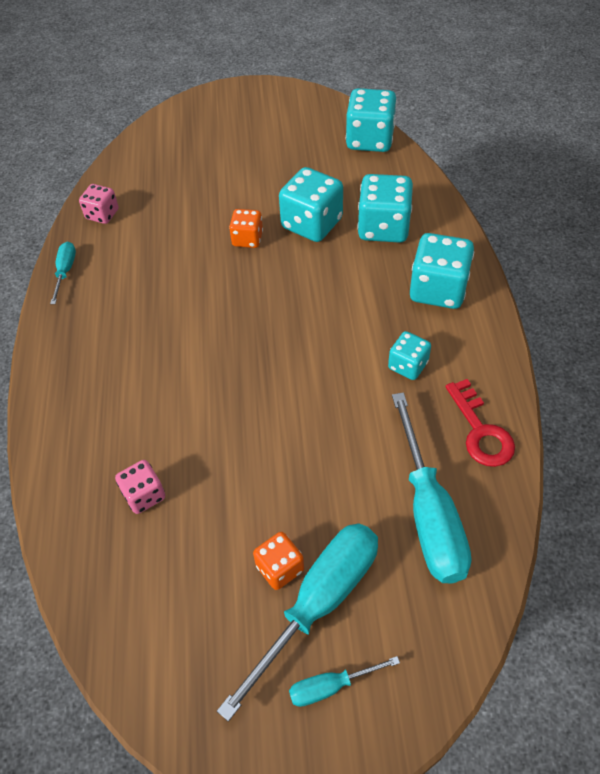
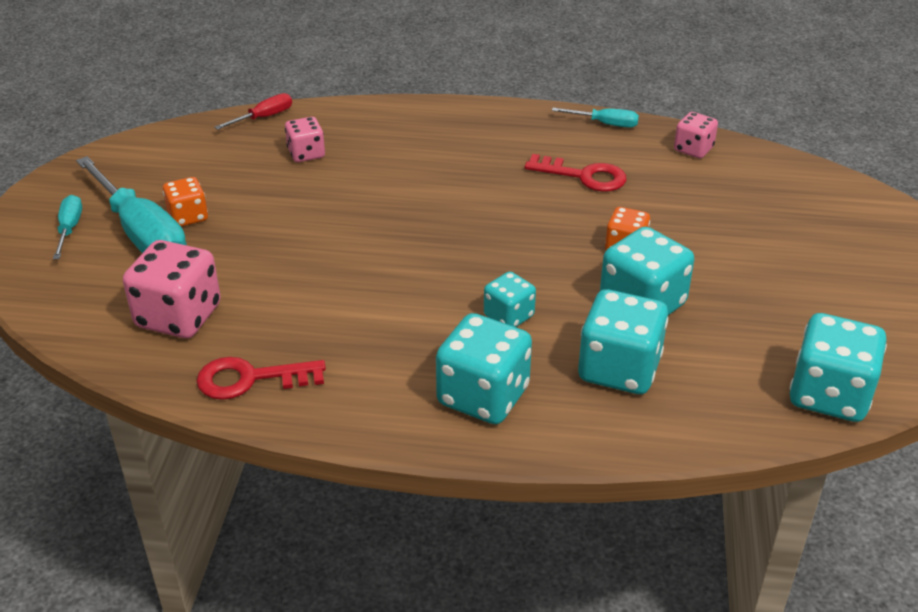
camera: 100 degrees right, 15 degrees down
turquoise dice [388,331,431,380] -> turquoise dice moved to [484,271,536,327]
turquoise screwdriver [392,392,471,583] -> pink dice [123,240,221,338]
none -> red screwdriver [215,93,292,130]
none -> red key [525,154,626,192]

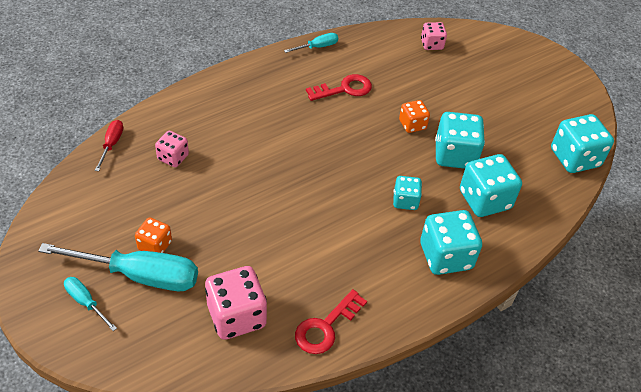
camera: 45 degrees left, 10 degrees up
pink dice [674,112,718,158] -> pink dice moved to [421,22,447,50]

